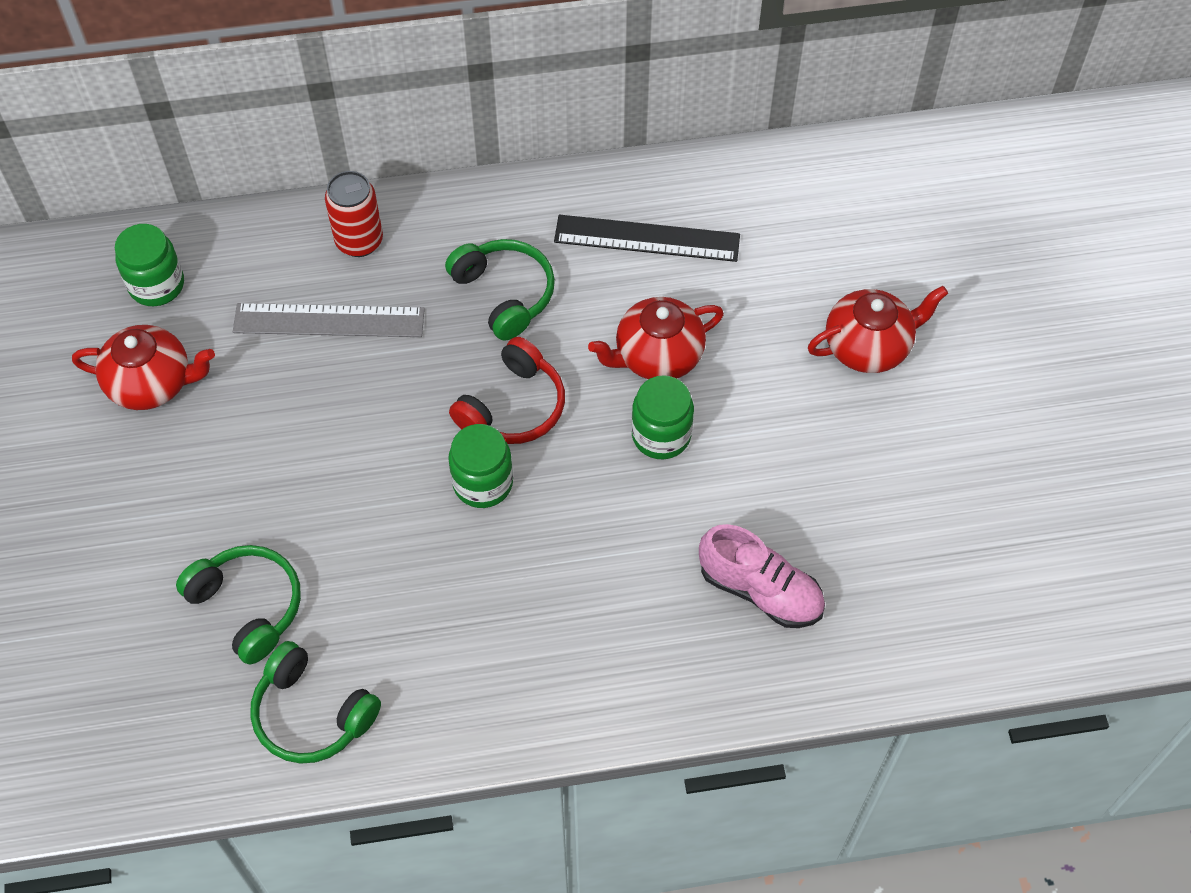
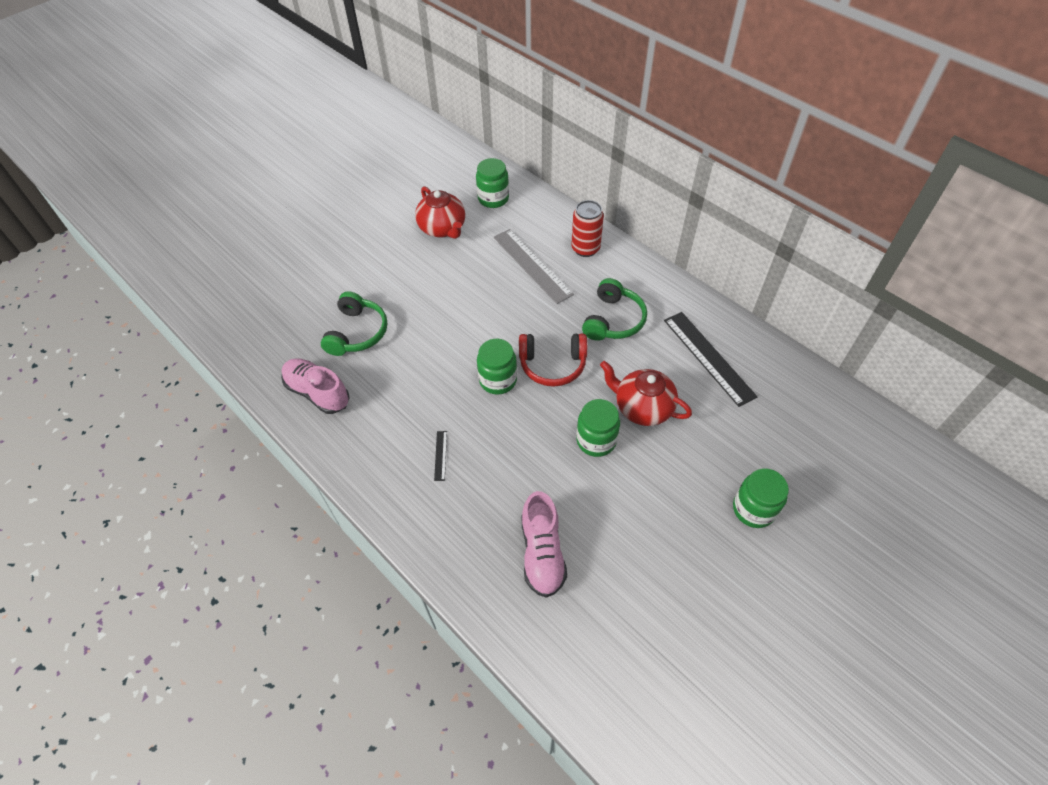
camera: 55 degrees right, 5 degrees down
green headphones [250,641,381,764] -> pink shoe [281,358,350,414]
red teapot [808,286,948,373] -> green jar [733,468,789,528]
none -> black ruler [434,431,447,481]

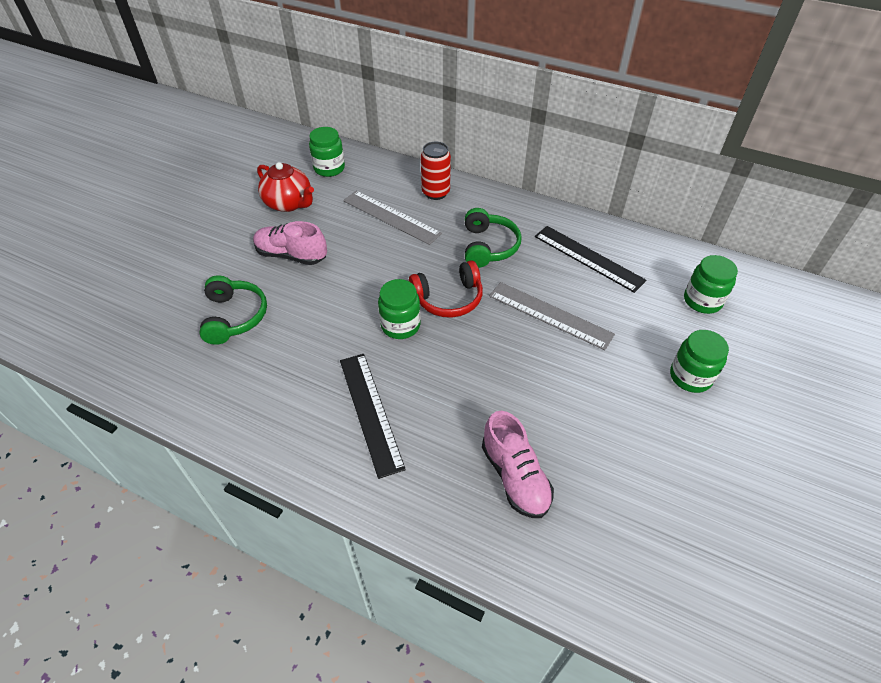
camera: 20 degrees left, 5 degrees down
pink shoe [281,358,350,414] -> pink shoe moved to [253,221,327,265]
black ruler [434,431,447,481] -> black ruler [340,354,406,479], size x2.37
green jar [576,399,620,457] -> green jar moved to [684,255,738,314]
red teapot [600,361,692,426] -> grey ruler [489,282,615,350]

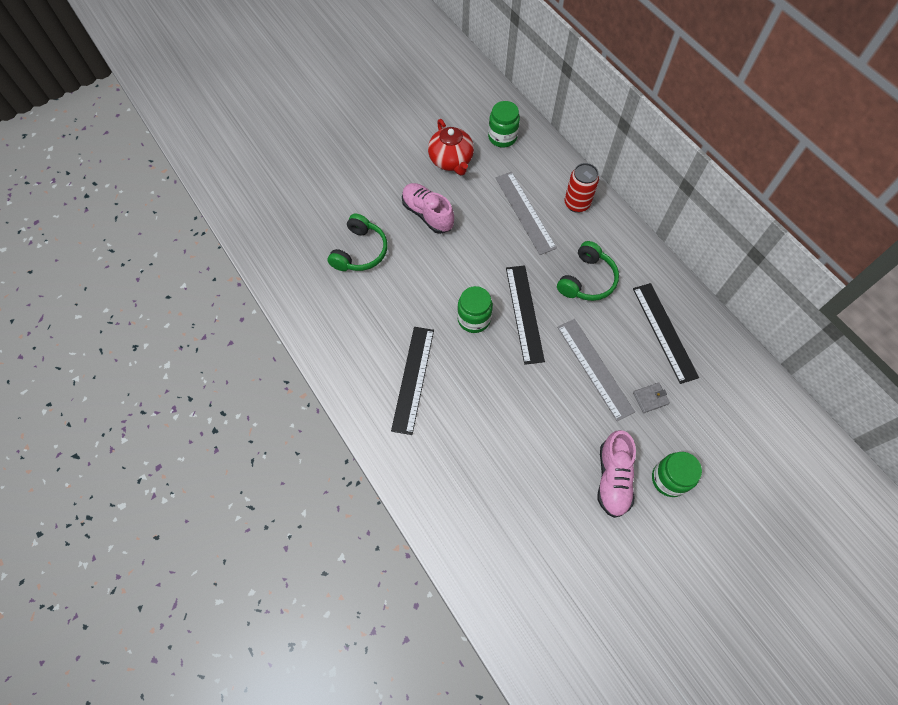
camera: 30 degrees right, 15 degrees up
red headphones [409,260,483,318] -> black ruler [506,265,545,365]
pink shoe [482,411,554,518] -> pink shoe moved to [598,430,636,518]
green jar [684,255,738,314] -> none
none -> grey wallet [633,382,670,413]

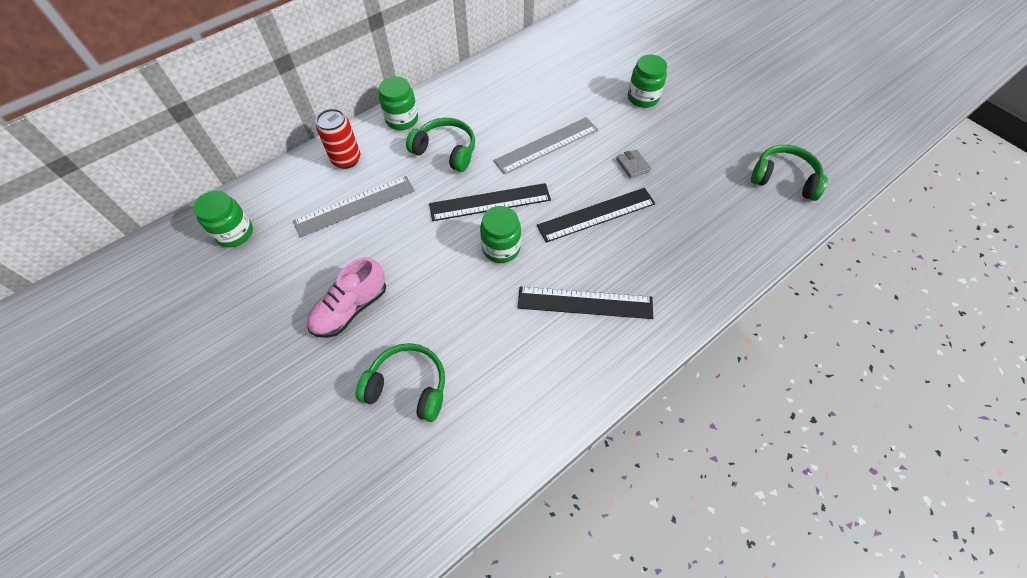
camera: 95 degrees left, 5 degrees down
red teapot [428,119,474,176] -> none
pink shoe [598,430,636,518] -> none
black ruler [633,283,699,384] -> black ruler moved to [537,188,655,243]
grey wallet [633,382,670,413] -> grey wallet moved to [616,149,651,179]
none -> green jar [379,76,418,130]
none -> green headphones [751,145,828,201]

